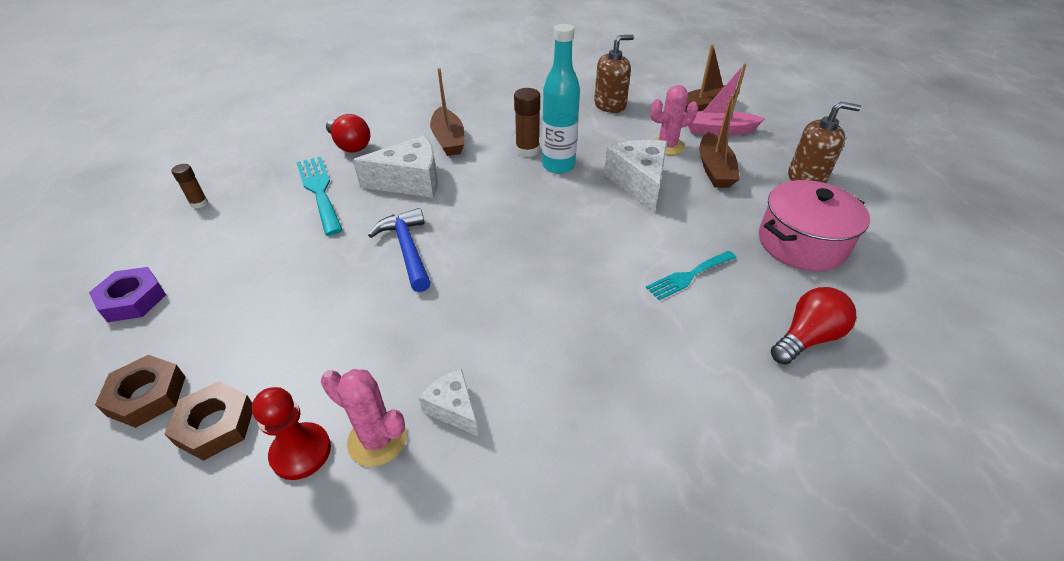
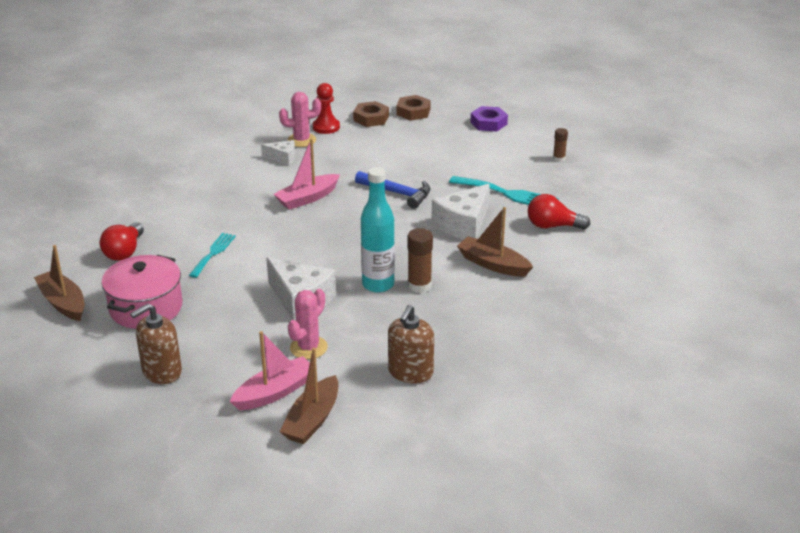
camera: 140 degrees right, 10 degrees down
brown boat [700,94,740,188] -> brown boat moved to [34,245,85,321]
none -> pink boat [274,139,340,210]

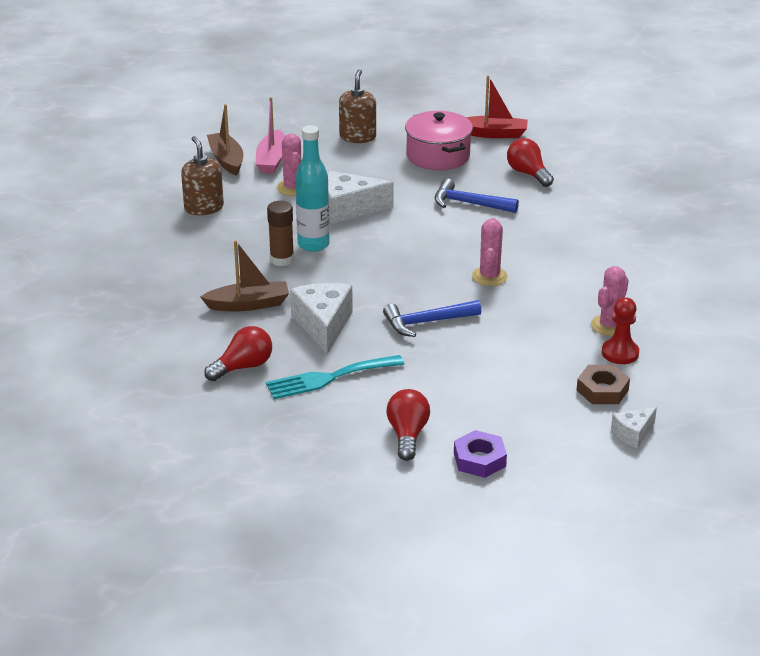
camera: 135 degrees right, 0 degrees up
brown boat [34,245,85,321] -> red boat [466,75,528,138]
turquoise fork [189,233,236,278] -> blue hammer [435,178,519,213]
white cheese [261,140,295,166] -> white cheese moved to [611,407,657,448]
pink boat [274,139,340,210] -> pink cactus [472,218,508,286]
brown nut [397,95,431,121] -> none
brown glue stick [553,128,568,162] -> none
none -> red light bulb [386,389,430,461]

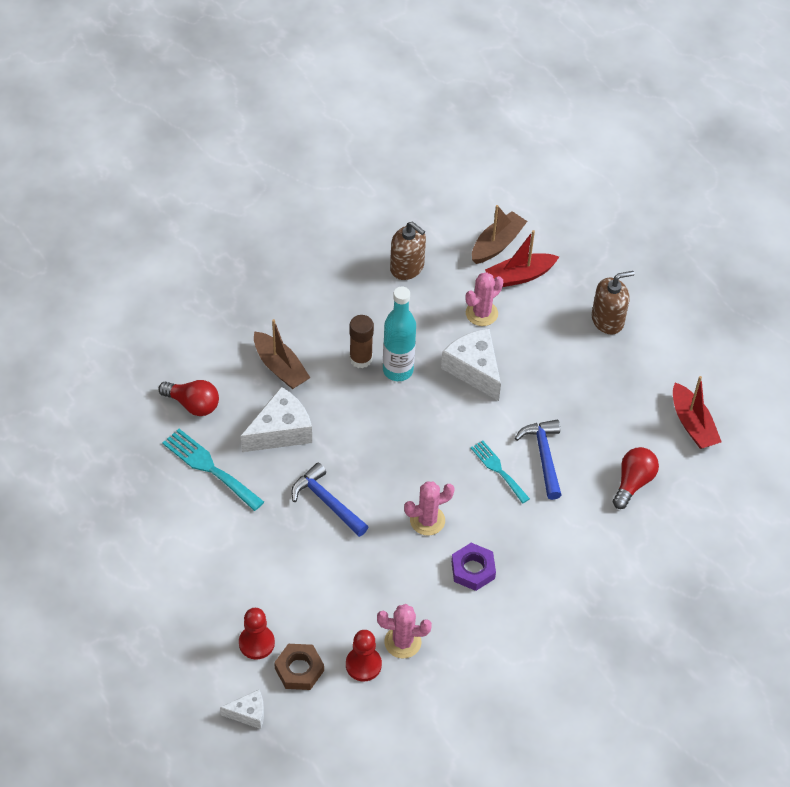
camera: 60 degrees right, 20 degrees up
brown soap dispenser [181,136,224,215] -> brown soap dispenser turned 90 degrees clockwise [390,222,426,280]
pink boat [256,97,285,174] -> red boat [485,230,559,287]
red light bulb [386,389,430,461] -> none
pink pot [405,111,473,170] -> none
purple nut [454,430,507,478] -> purple nut moved to [451,543,496,591]
white cheese [611,407,657,448] -> white cheese turned 150 degrees clockwise [220,690,264,729]
none -> red pawn [239,608,275,660]
none -> turquoise fork [471,441,530,503]

